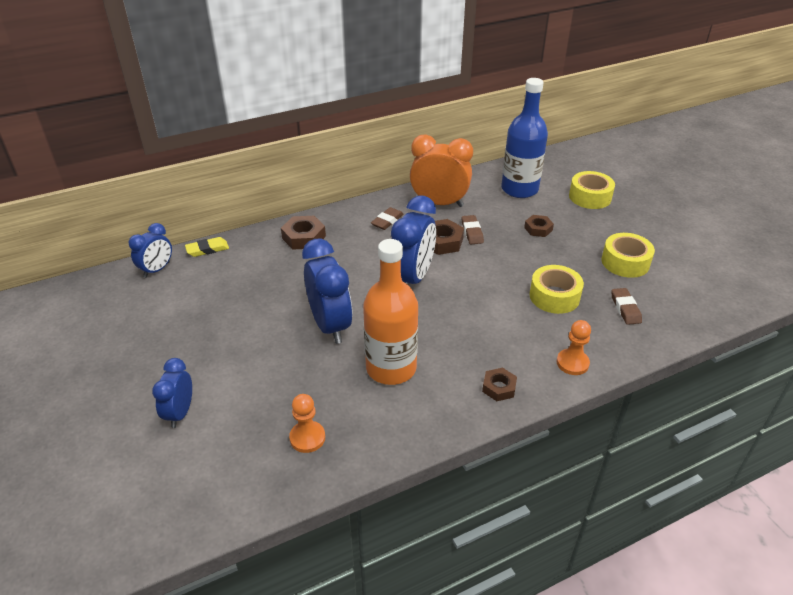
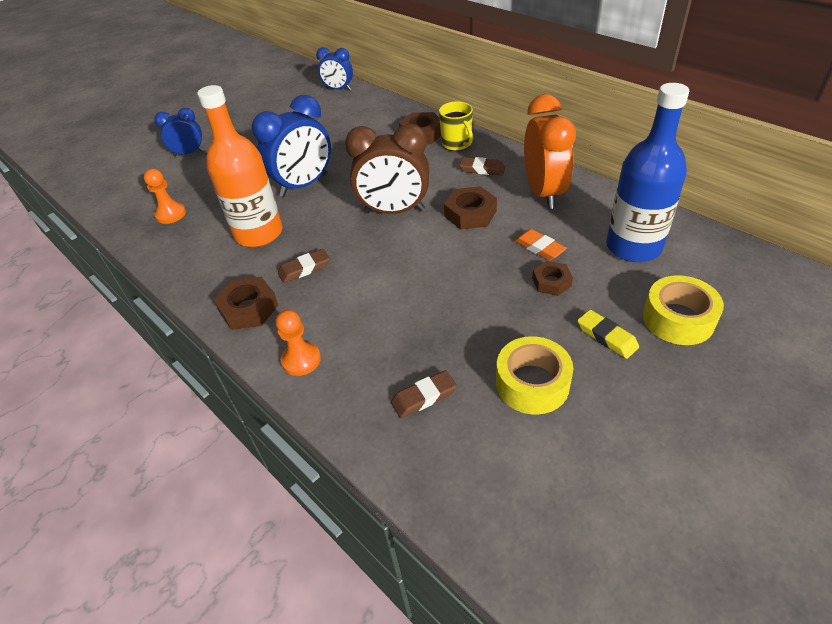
camera: 75 degrees right, 5 degrees up
yellow eraser [185,237,229,257] -> yellow eraser moved to [578,310,639,359]
blue clock [391,196,436,285] -> brown clock [345,124,429,214]
brown eraser [461,215,484,244] -> brown eraser moved to [278,249,330,283]
brown nut [482,367,517,401] -> brown nut [214,277,279,330], size x1.53
yellow tape [530,265,584,314] -> none
none -> yellow mug [439,102,473,151]
none -> orange eraser [514,229,567,260]

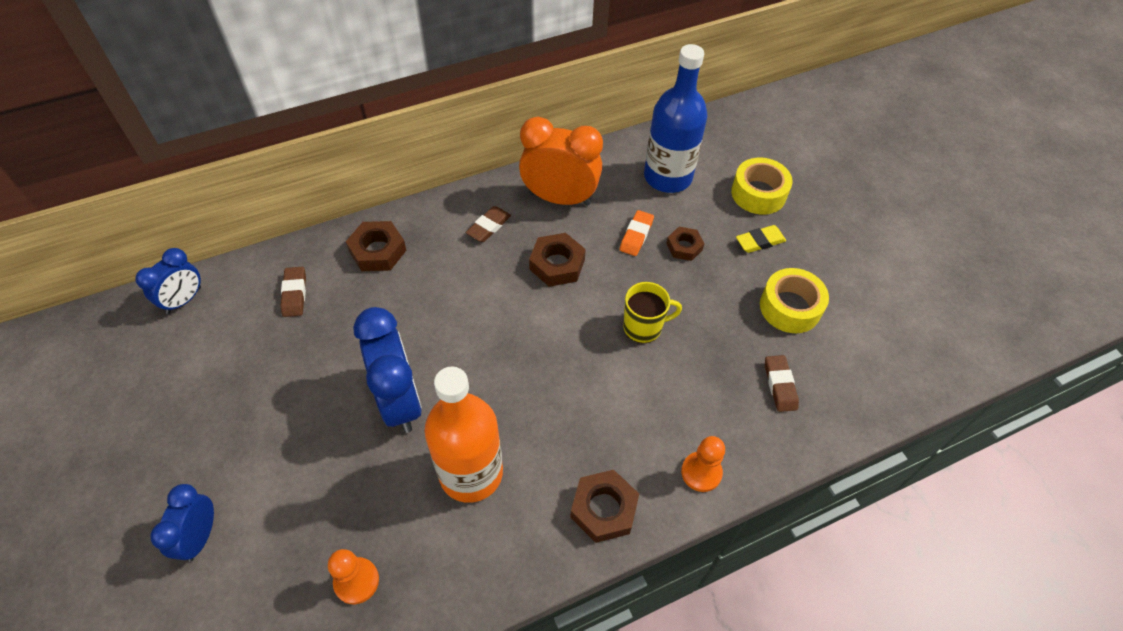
camera: 75 degrees left, 10 degrees up
brown eraser [278,249,330,283] -> brown eraser moved to [280,267,306,317]
brown clock [345,124,429,214] -> none
yellow mug [439,102,473,151] -> yellow mug moved to [623,282,682,343]
orange eraser [514,229,567,260] -> orange eraser turned 45 degrees counterclockwise [620,210,654,256]

